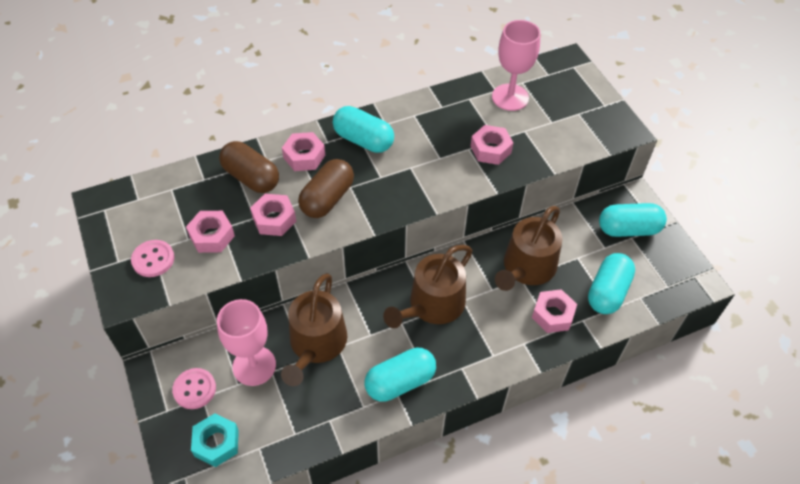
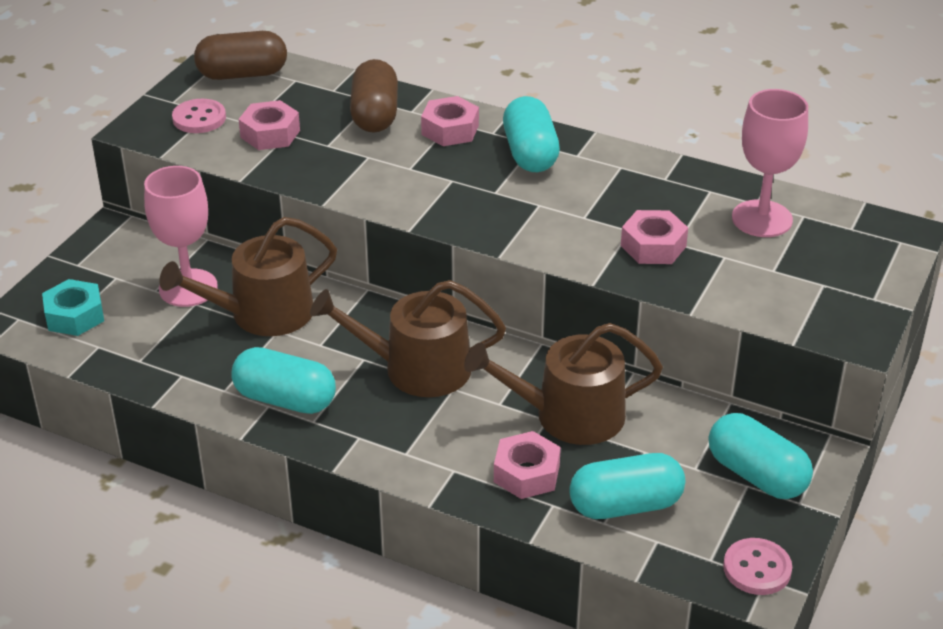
camera: 50 degrees right, 15 degrees down
pink button [172,368,216,409] -> pink button moved to [723,538,792,595]
pink nut [250,194,296,236] -> none
brown capsule [298,159,354,218] -> brown capsule moved to [194,31,287,80]

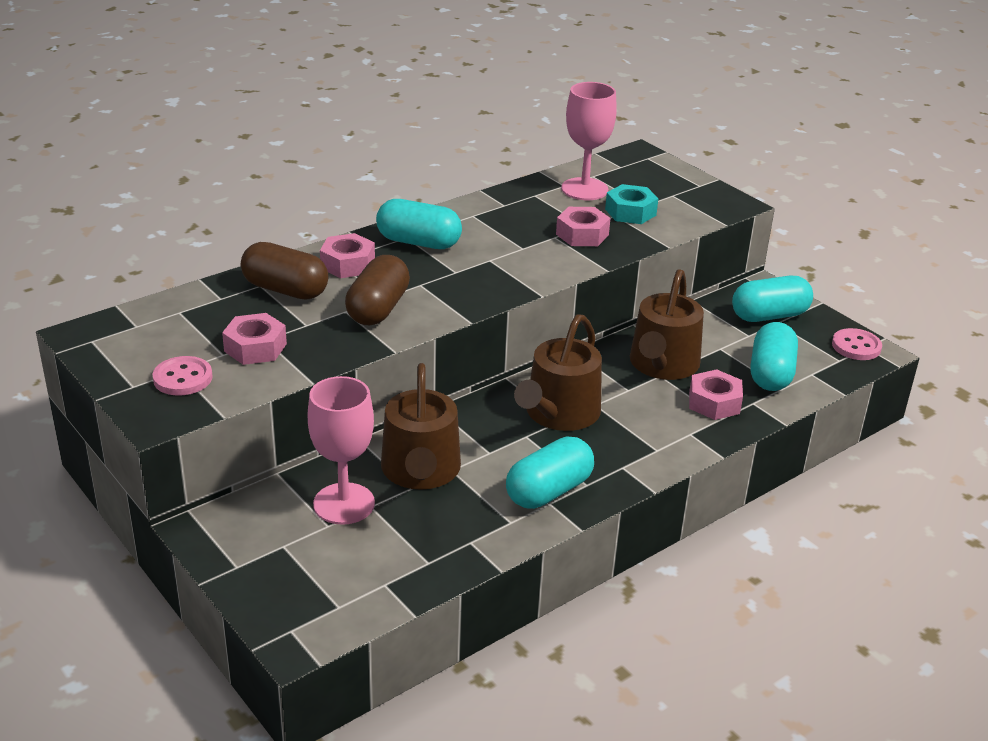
camera: 65 degrees left, 5 degrees down
turquoise nut [42,279,104,336] -> turquoise nut moved to [605,184,658,224]
brown capsule [194,31,287,80] -> brown capsule moved to [345,255,410,325]

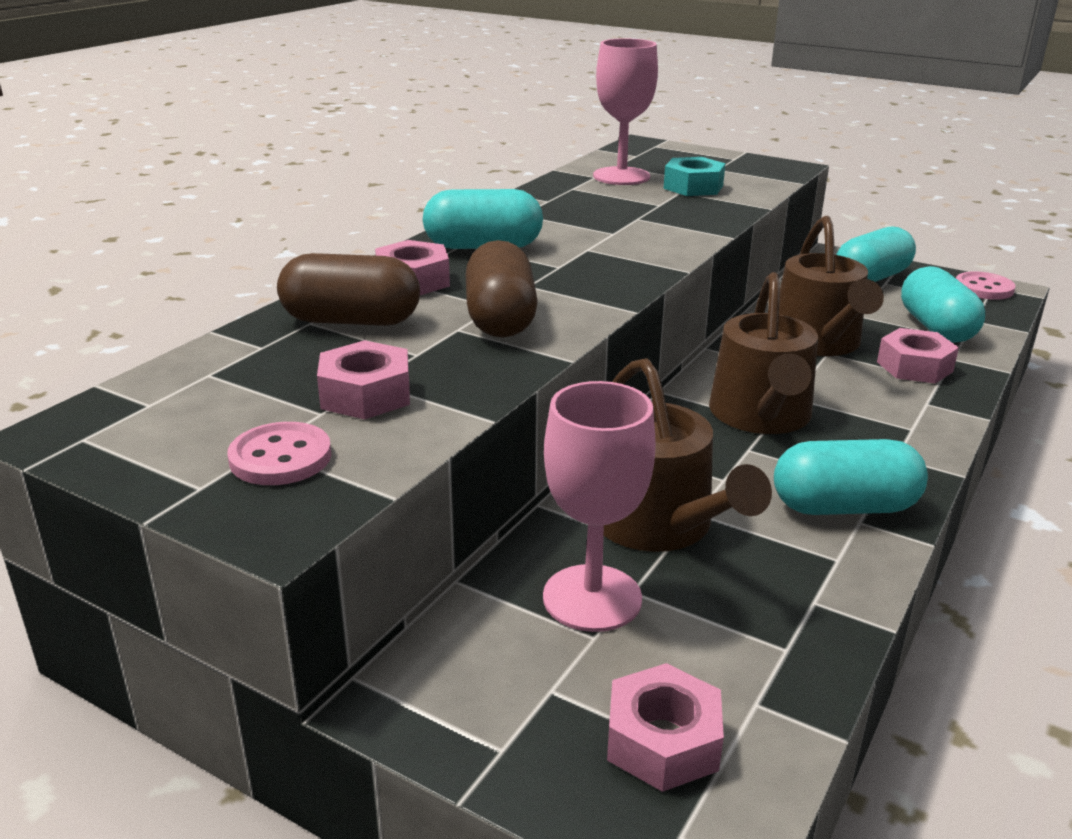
camera: 20 degrees left, 5 degrees down
turquoise capsule [506,436,594,509] -> turquoise capsule turned 60 degrees clockwise [774,439,928,515]
pink nut [556,207,610,246] -> pink nut moved to [607,663,724,792]

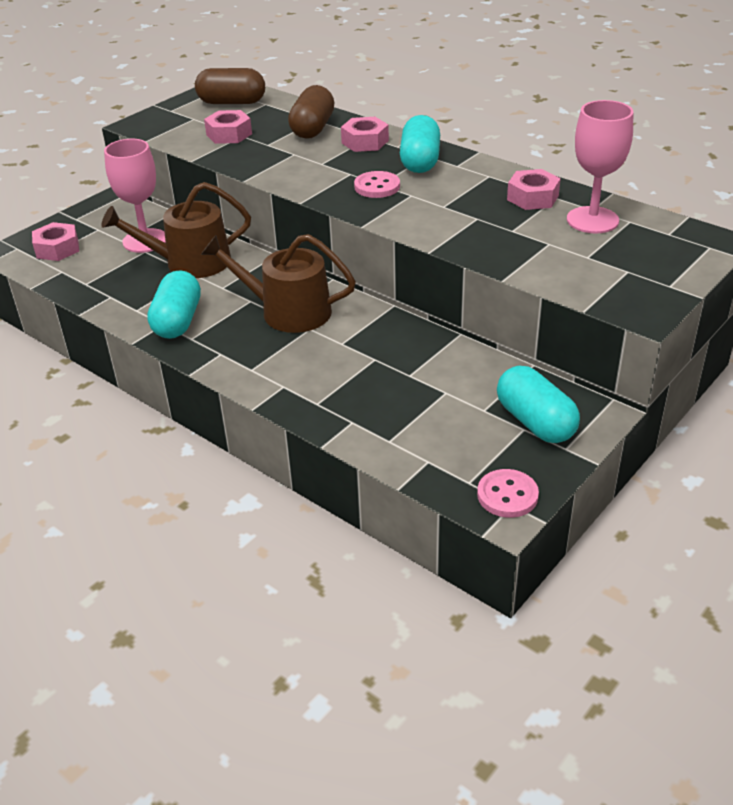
camera: 100 degrees right, 10 degrees up
pink button [227,422,331,485] -> pink button moved to [354,171,400,198]
brown capsule [466,240,538,337] -> brown capsule moved to [195,68,265,104]
turquoise nut [663,157,725,196] -> none
brown watering can [779,216,884,356] -> none
pink nut [877,328,959,384] -> pink nut moved to [507,169,561,210]
turquoise capsule [901,266,985,343] -> none

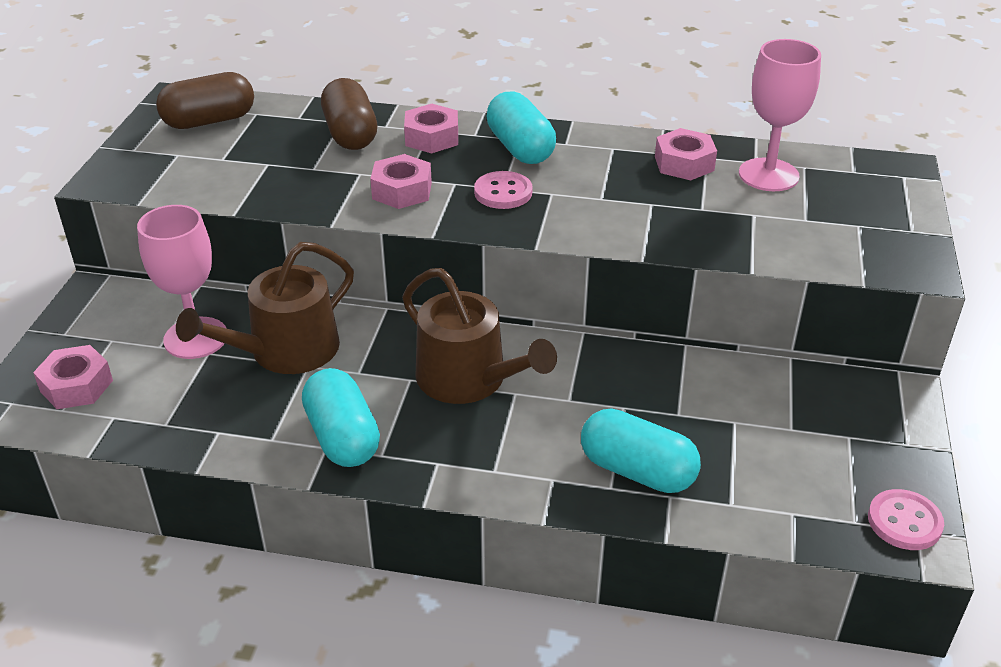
camera: 30 degrees left, 0 degrees up
brown watering can [201,234,356,333] -> brown watering can turned 120 degrees counterclockwise [402,268,557,404]
pink nut [204,110,252,144] -> pink nut moved to [370,154,432,209]
turquoise capsule [497,366,580,443] -> turquoise capsule moved to [581,408,701,493]

